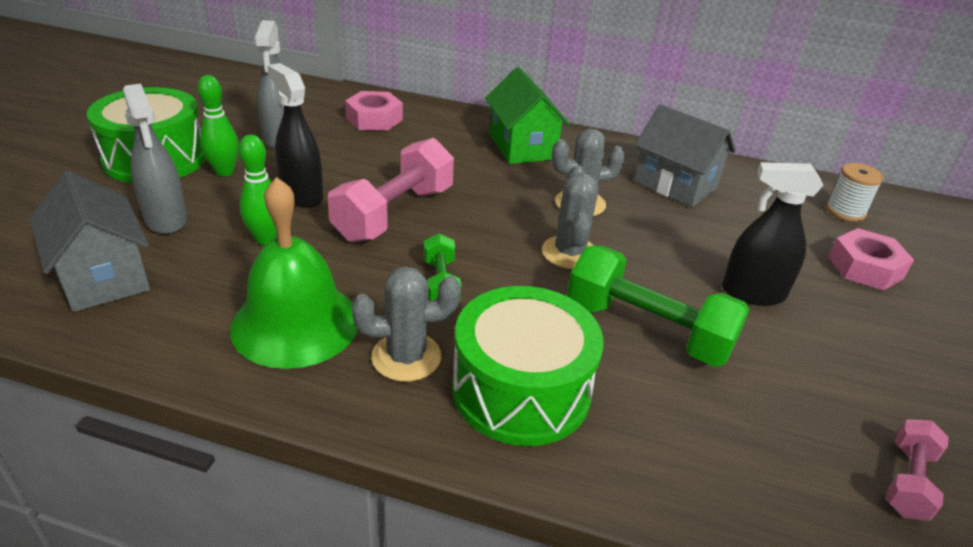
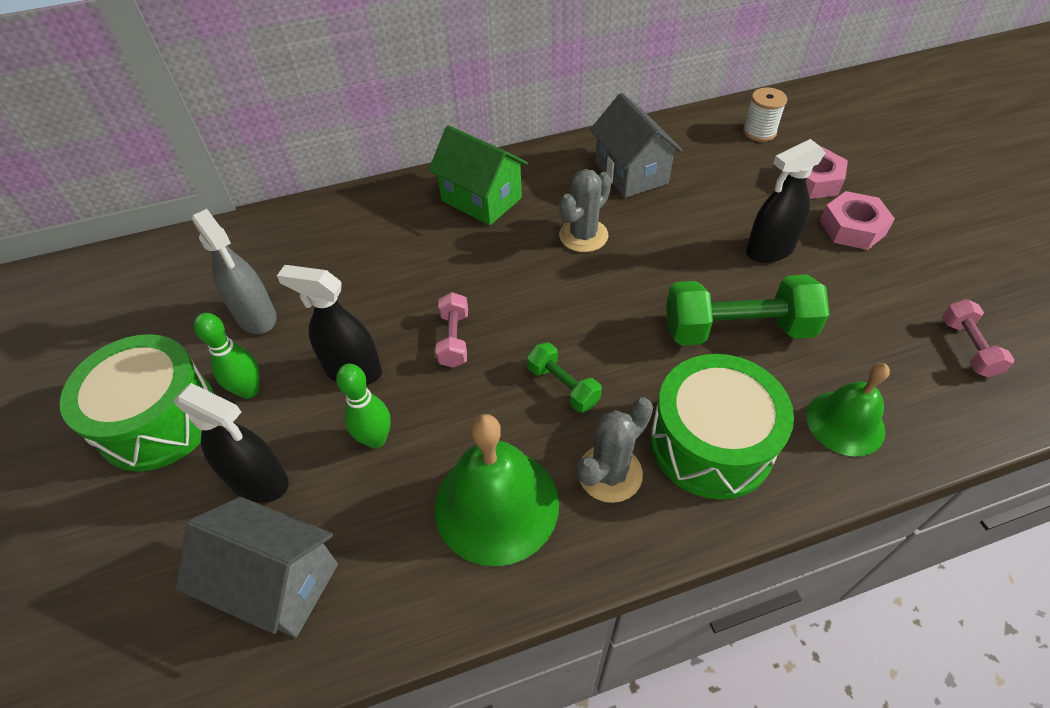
camera: 30 degrees left, 15 degrees up
grey spray bottle [123,84,187,234] -> black spray bottle [174,383,289,503]
pink dumbbell [328,138,454,242] -> pink dumbbell [435,292,468,368], size x0.53
pink nut [345,91,403,131] -> pink nut moved to [820,191,895,250]
grey cactus [542,165,598,269] -> none
grey house [634,104,736,207] -> grey house turned 60 degrees clockwise [590,93,683,198]
none -> green bell [806,363,890,456]

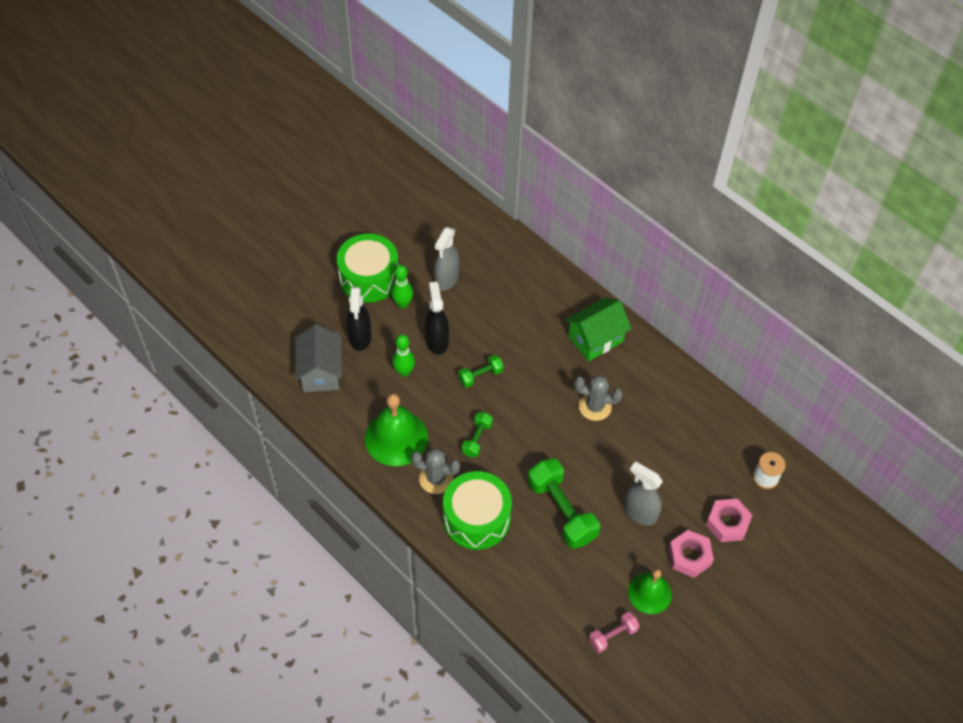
camera: 60 degrees right, 5 degrees up
green house [429,125,528,225] -> green house turned 45 degrees clockwise [565,298,632,361]
pink dumbbell [435,292,468,368] -> green dumbbell [458,355,503,388]
grey house [590,93,683,198] -> none
black spray bottle [746,139,825,263] -> grey spray bottle [623,462,663,526]
green bell [806,363,890,456] -> green bell moved to [628,569,672,614]

